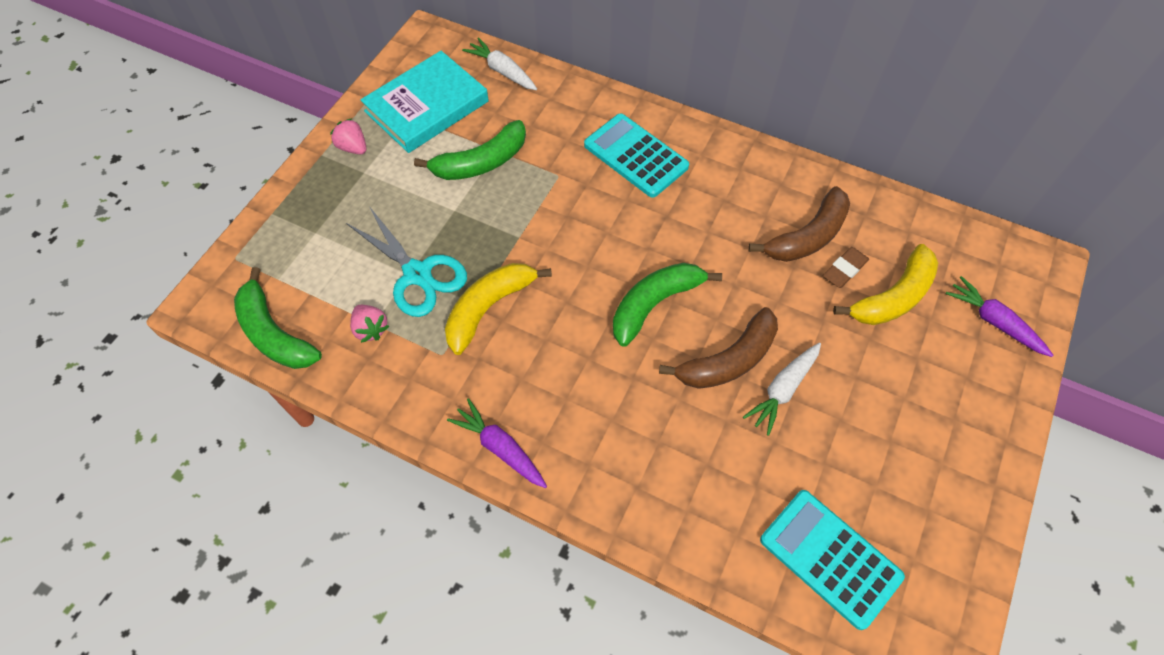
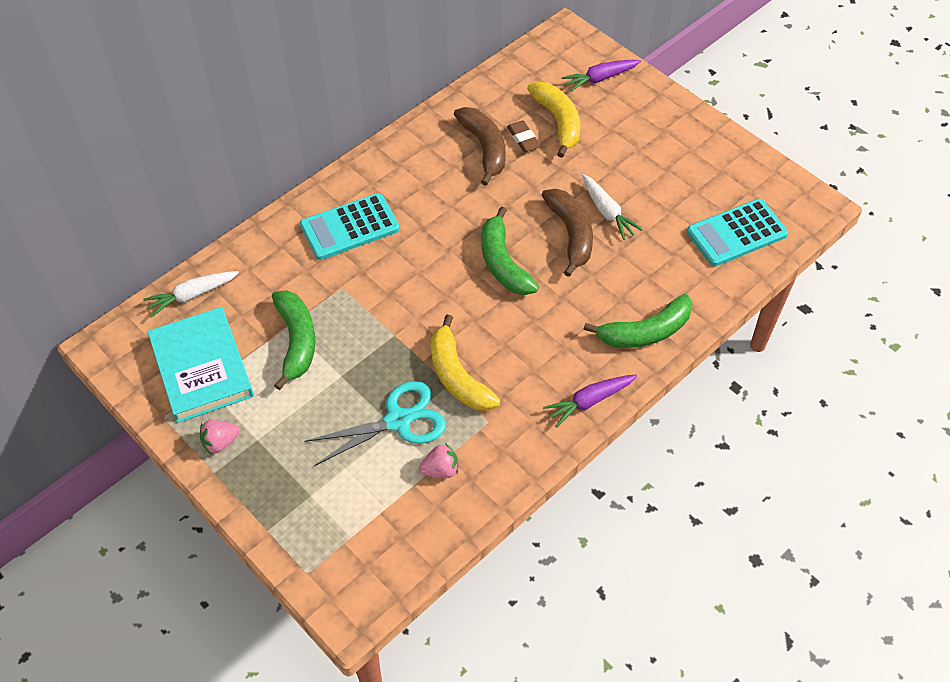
camera: 70 degrees left, 5 degrees down
green banana [234,267,322,369] -> green banana moved to [583,294,693,348]

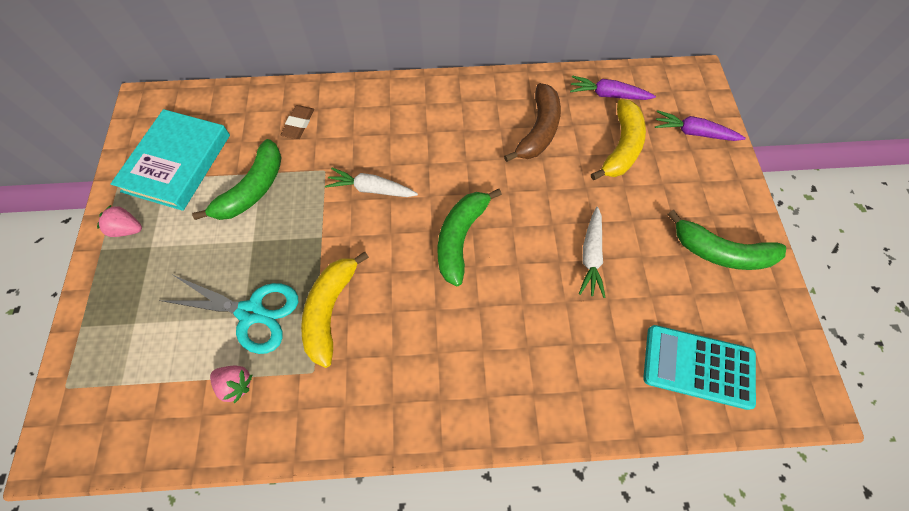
camera: 40 degrees right, 10 degrees up
white carrot [143,271,239,317] -> white carrot moved to [325,168,418,197]
turquoise calculator [300,193,400,260] -> none
brown eraser [507,121,541,152] -> brown eraser moved to [281,105,314,139]
brown banana [542,189,593,277] -> none
purple carrot [543,375,637,427] -> purple carrot moved to [570,75,656,100]
green banana [583,294,693,348] -> green banana moved to [667,210,786,270]

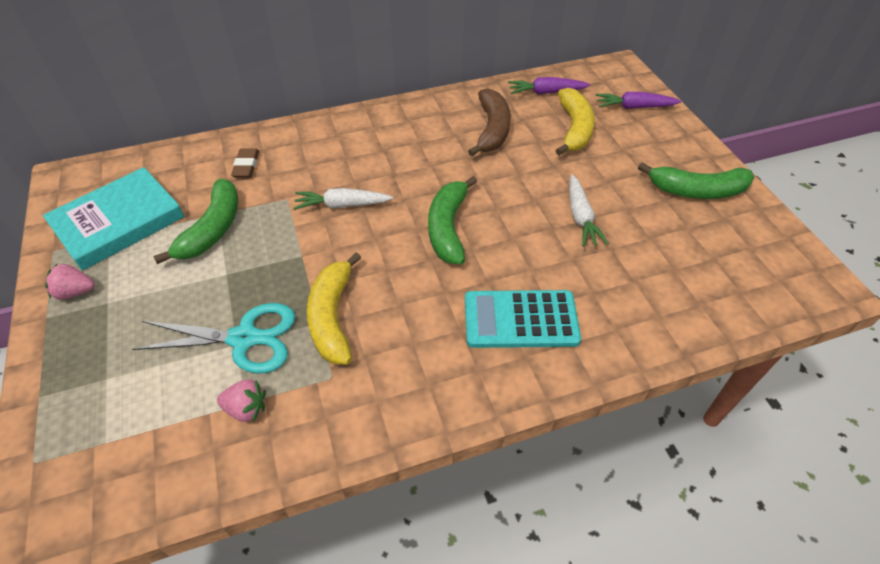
camera: 15 degrees left, 15 degrees down
turquoise book [111,109,230,211] -> turquoise book turned 45 degrees clockwise [43,167,184,271]
turquoise calculator [643,325,756,410] -> turquoise calculator moved to [465,290,581,348]

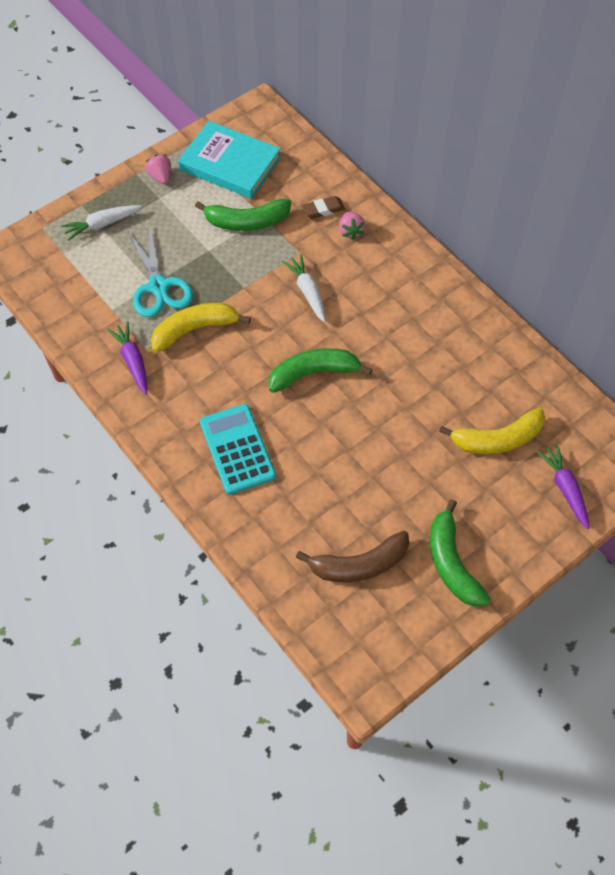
camera: 70 degrees right, 10 degrees up
pink strawberry [217,380,266,422] -> pink strawberry moved to [339,211,365,240]
brown banana [468,88,511,156] -> brown banana moved to [296,531,409,582]
purple carrot [508,77,590,94] -> purple carrot moved to [107,321,147,394]
white carrot [569,175,609,247] -> white carrot moved to [61,205,142,241]

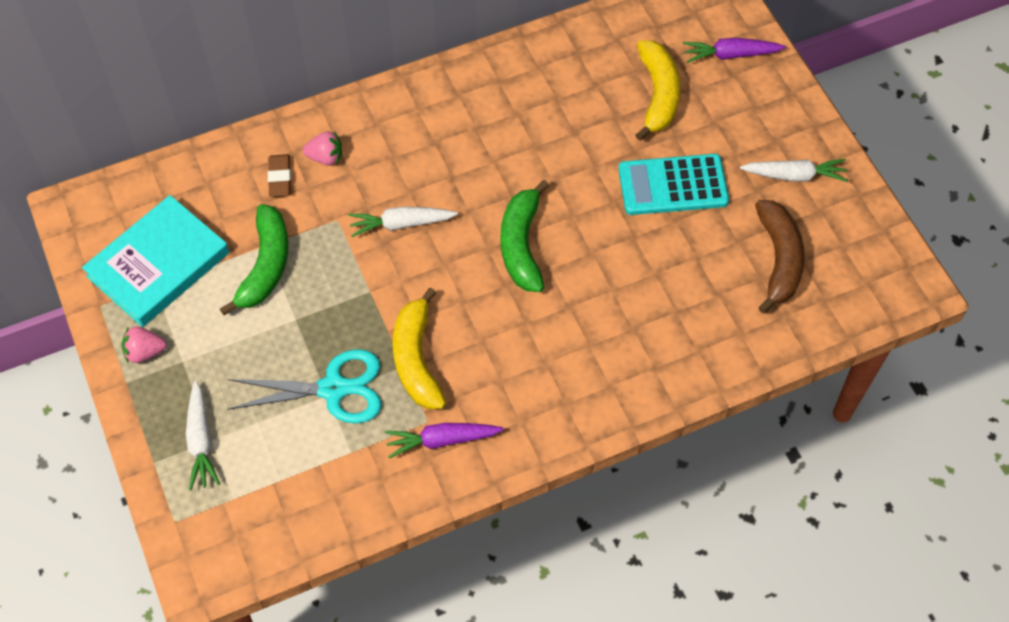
camera: 75 degrees left, 0 degrees up
turquoise calculator [200,404,276,495] -> turquoise calculator moved to [618,154,729,215]
green banana [430,499,491,607] -> white carrot [740,159,848,182]

